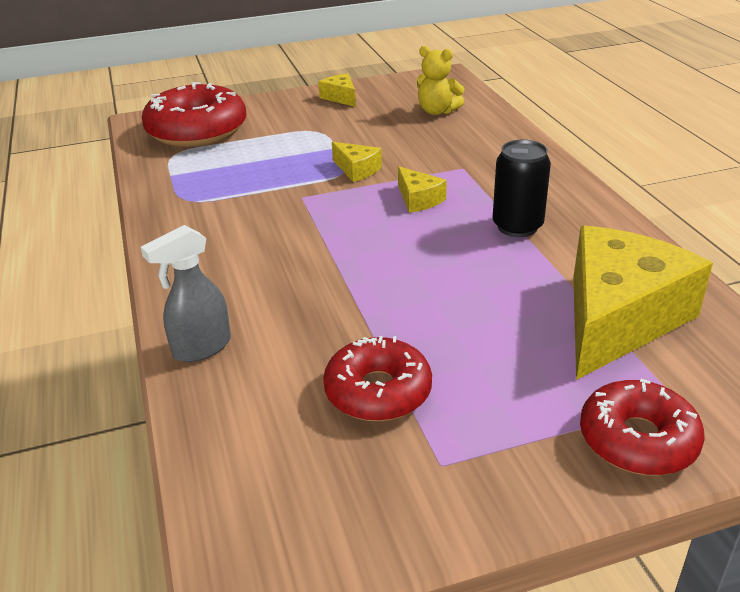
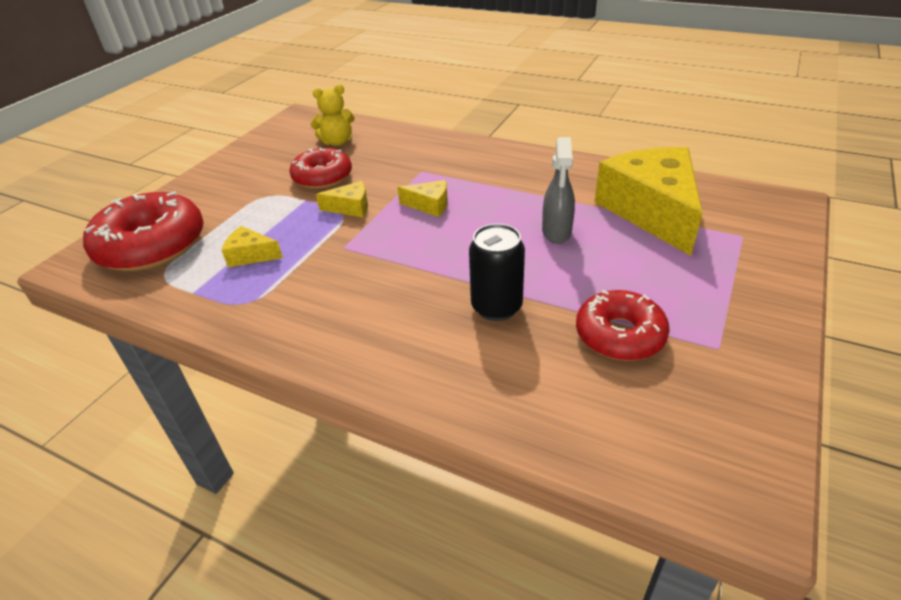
camera: 45 degrees left, 5 degrees up
grey spray bottle [141,225,231,362] -> grey spray bottle moved to [542,137,575,244]
yellow cheese [318,74,356,107] -> yellow cheese moved to [222,226,283,267]
black can [493,140,551,237] -> black can moved to [469,224,525,321]
red donut [580,379,705,476] -> red donut moved to [289,147,352,189]

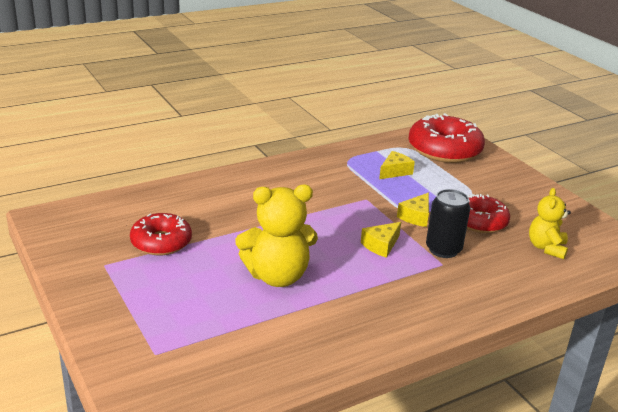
camera: 120 degrees right, 10 degrees down
black can [469,224,525,321] -> black can moved to [426,189,470,258]
grey spray bottle [542,137,575,244] -> yellow teddy bear [235,185,318,287]
yellow cheese [594,147,702,256] -> none

